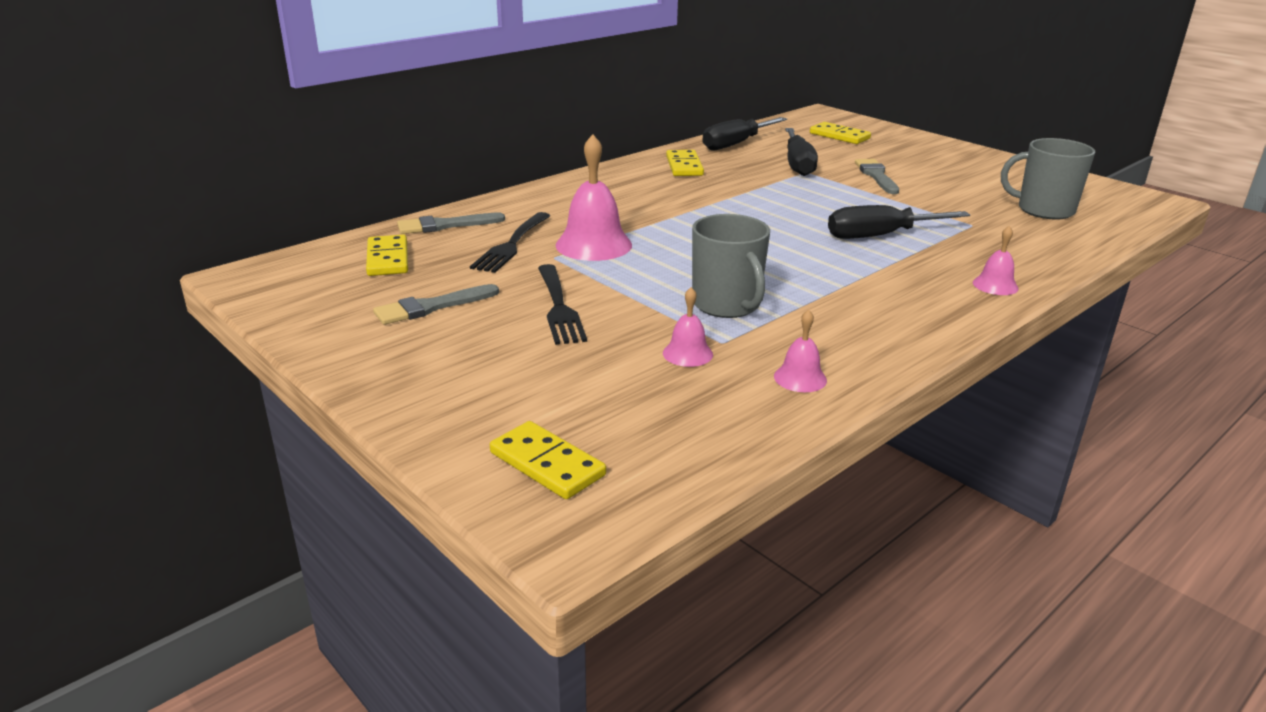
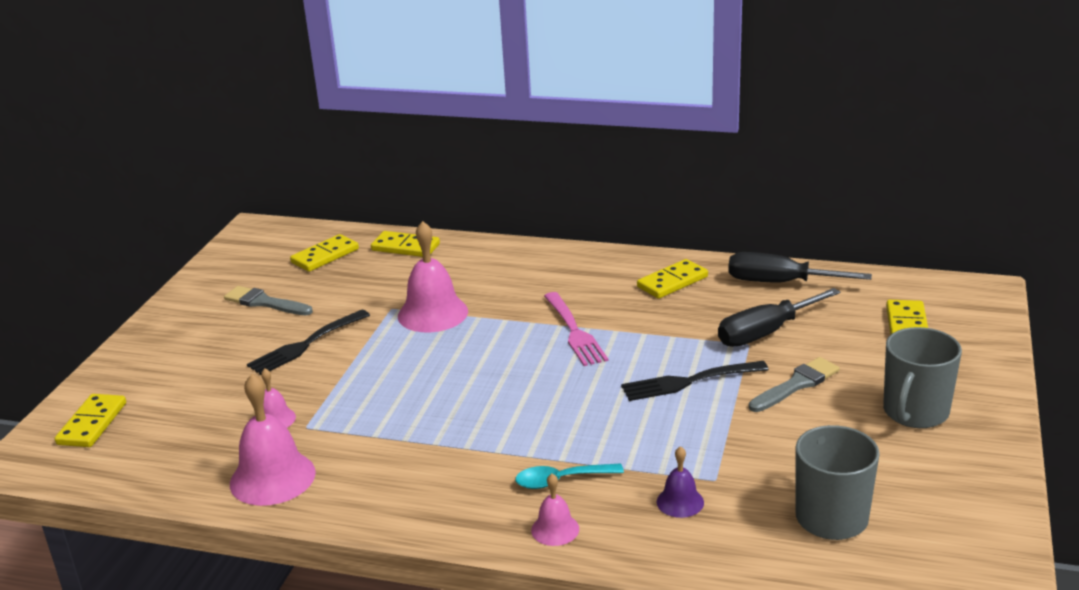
camera: 60 degrees right, 0 degrees up
grey brush [397,213,505,234] -> yellow domino [371,231,440,257]
black fork [470,212,550,273] -> black fork moved to [621,361,769,401]
grey mug [692,214,770,318] -> grey mug moved to [883,327,962,428]
pink bell [774,309,827,392] -> pink bell [230,374,316,506], size x1.90
black screwdriver [828,205,970,239] -> none
none -> turquoise spoon [515,463,624,489]
none -> pink fork [544,292,608,366]
none -> purple bell [657,446,704,518]

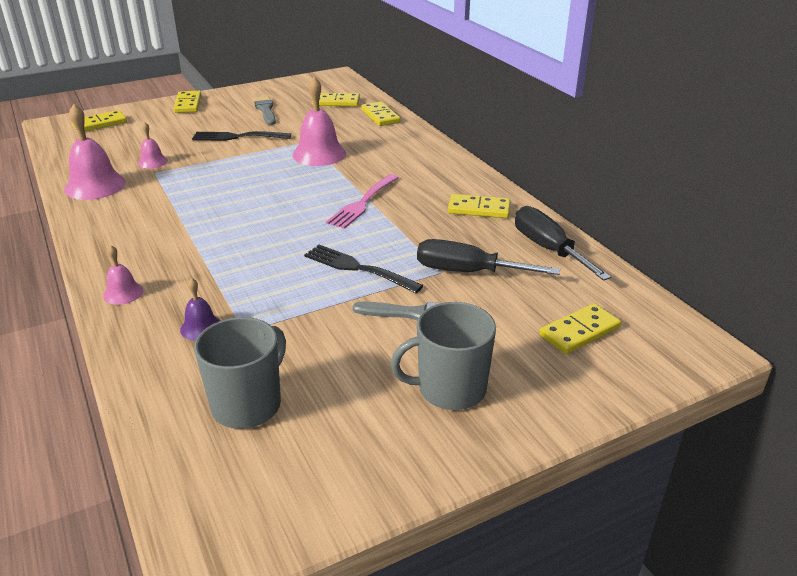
camera: 45 degrees right, 5 degrees up
turquoise spoon [515,463,624,489] -> none
none -> yellow domino [174,91,201,113]

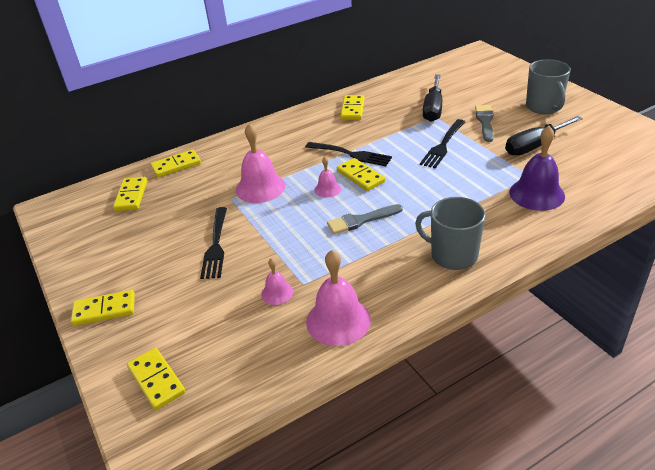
camera: 90 degrees left, 5 degrees up
pink bell [103,245,143,305] -> pink bell moved to [314,157,341,198]
purple bell [180,278,220,341] -> purple bell [509,126,565,211], size x1.90
grey mug [194,317,286,429] -> grey mug moved to [415,197,485,270]
grey brush [253,96,276,125] -> grey brush moved to [327,204,403,234]
pink fork [326,174,399,229] -> black fork [305,142,392,166]
black screwdriver [515,206,611,281] -> black screwdriver moved to [505,116,583,156]
yellow domino [540,303,621,354] -> yellow domino moved to [337,158,385,191]

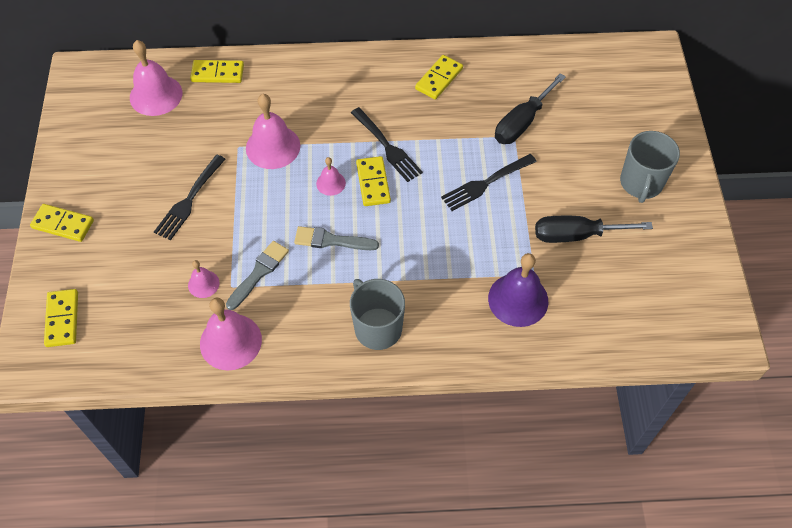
camera: 25 degrees right, 20 degrees up
yellow domino [113,177,147,211] -> pink bell [130,40,182,116]
grey brush [475,105,494,142] -> grey brush moved to [226,241,289,310]

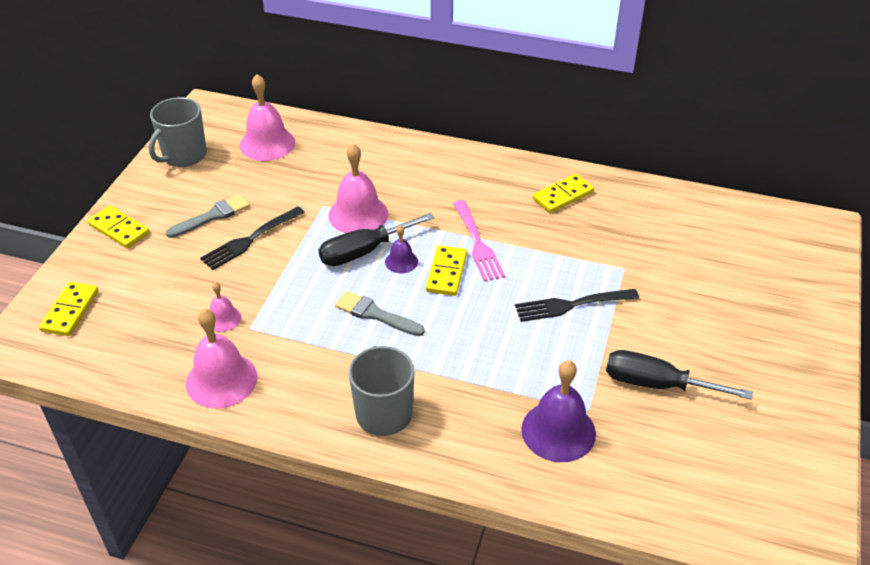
camera: 20 degrees right, 15 degrees down
yellow domino [190,60,244,83] -> none
grey brush [226,241,289,310] -> grey brush moved to [166,194,250,238]
pink bell [316,157,346,196] -> purple bell [385,225,418,273]
black fork [351,107,423,182] -> pink fork [453,200,505,282]
black screwdriver [495,73,566,144] -> black screwdriver moved to [319,213,434,266]
grey mug [620,131,680,203] -> grey mug moved to [149,97,207,167]

